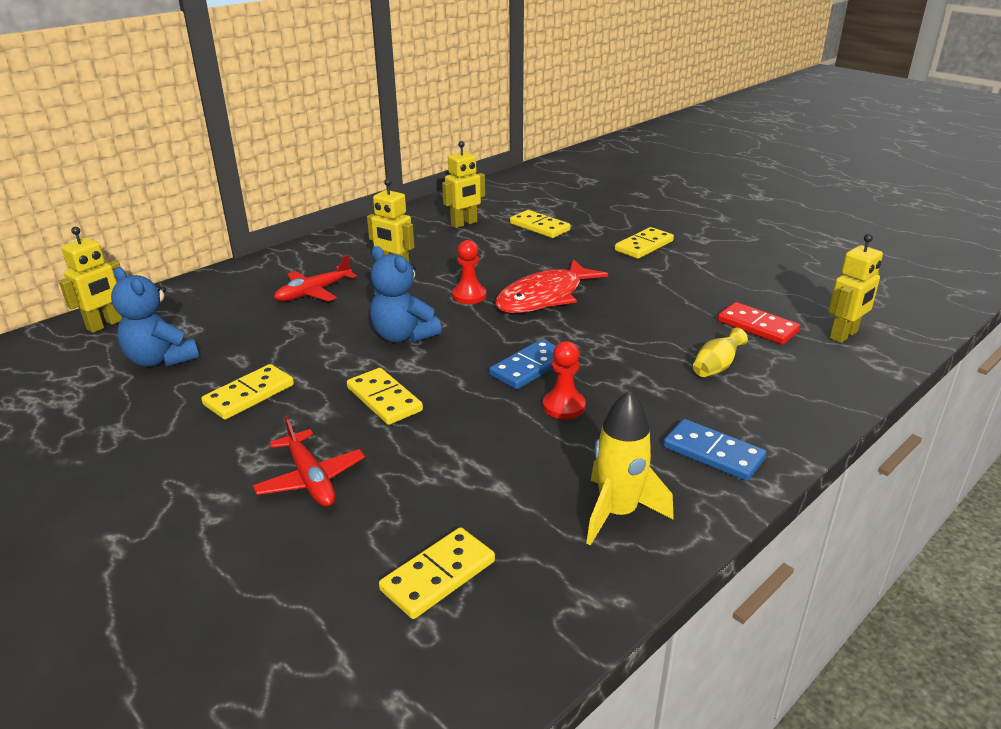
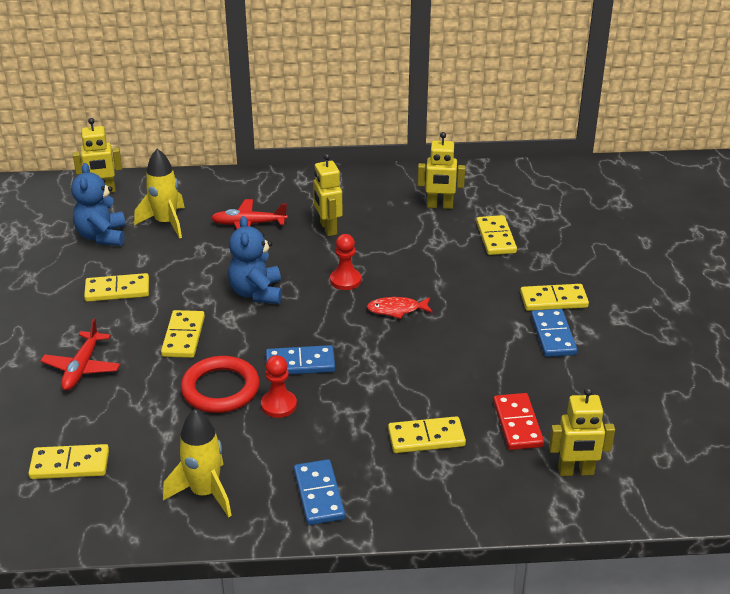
camera: 40 degrees right, 5 degrees up
red fish [495,259,608,313] -> red fish [367,297,433,319], size x0.52
yellow vase [693,328,748,377] -> yellow domino [388,416,466,453]
none -> yellow rocket [134,149,185,239]
none -> red ring [181,356,260,413]
none -> blue domino [531,309,577,357]

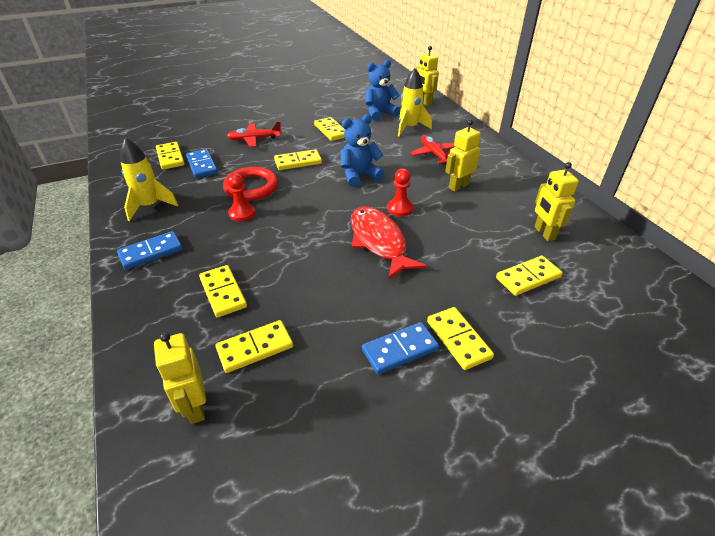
camera: 70 degrees right, 5 degrees up
blue domino [266,345,335,375] -> blue domino moved to [186,149,218,178]
red fish [367,297,433,319] -> red fish [351,206,427,280], size x1.92
red domino [493,393,544,450] -> yellow domino [215,320,293,373]

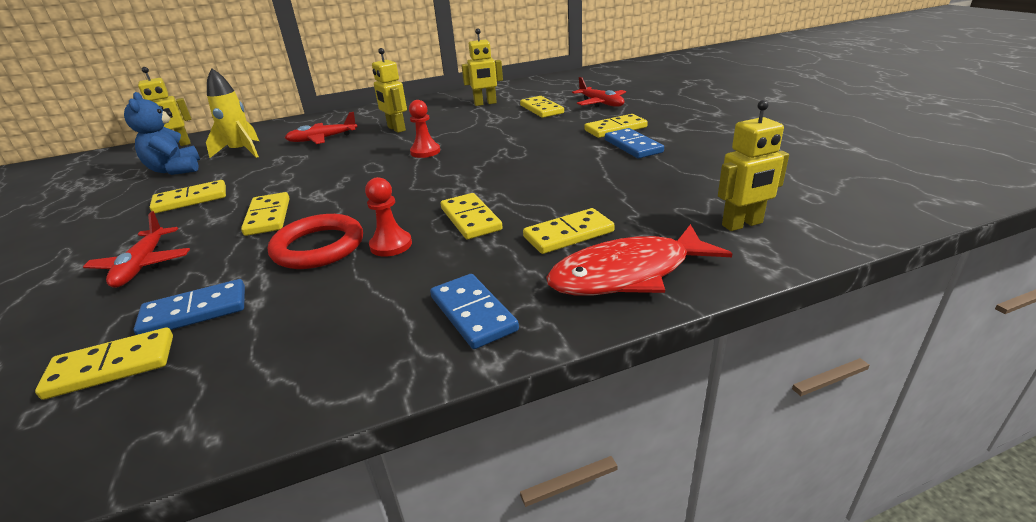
camera: 85 degrees left, 10 degrees down
yellow rocket [120,137,178,221] -> none
yellow domino [215,320,293,373] -> yellow domino moved to [441,193,503,239]
blue teddy bear [340,114,384,187] -> none
red fish [351,206,427,280] -> red fish moved to [546,224,732,295]
none -> red plane [572,77,626,107]

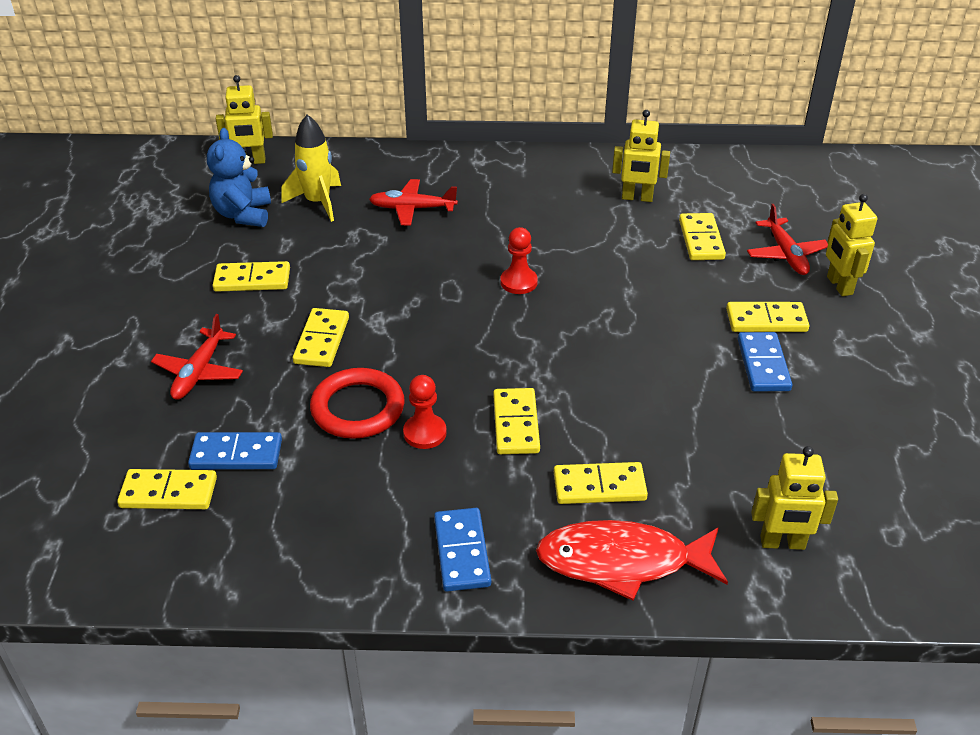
camera: 20 degrees right, 10 degrees up
yellow robot [372,48,407,133] -> yellow robot moved to [826,194,877,296]

